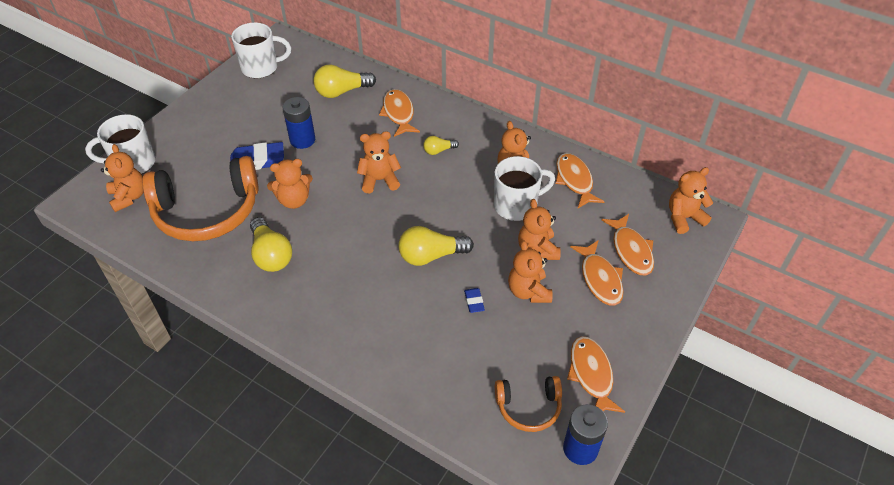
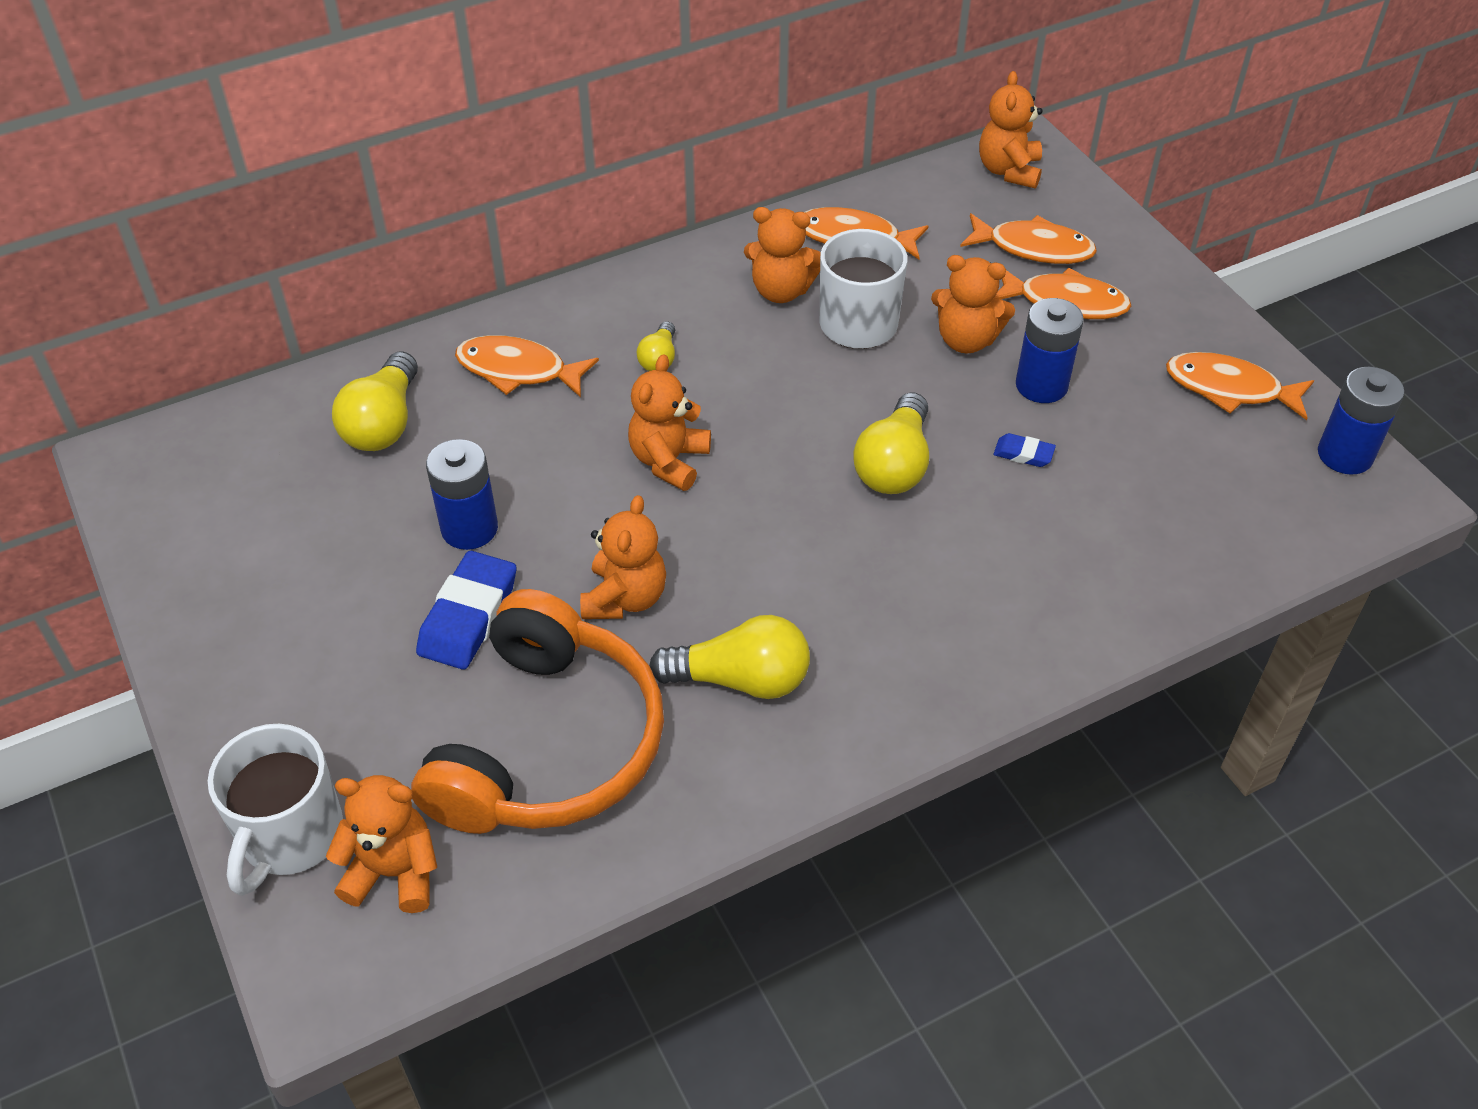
camera: 60 degrees left, 0 degrees up
white mug [231,23,291,78] -> none
orange headphones [495,376,562,432] -> none
orange teddy bear [508,241,553,303] -> blue battery [1016,298,1084,403]

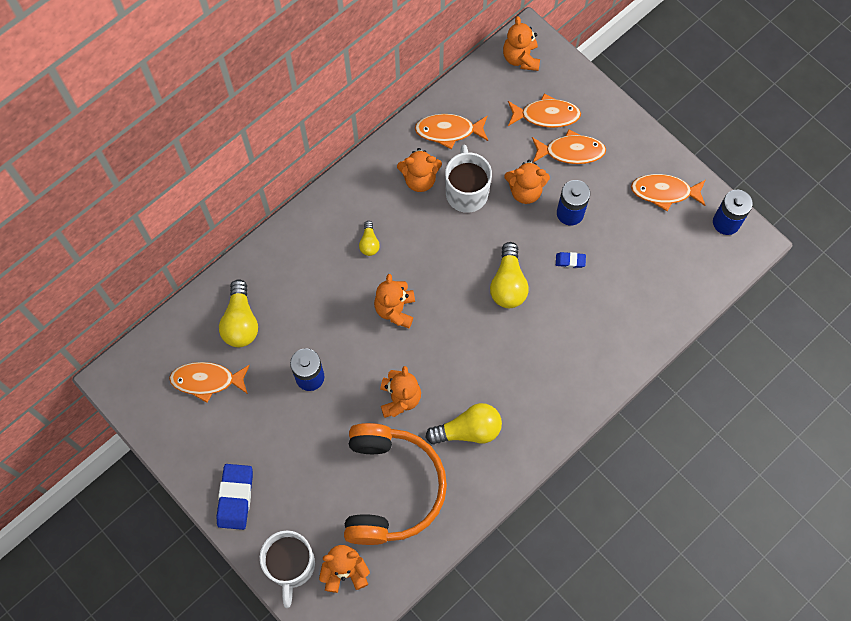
camera: 15 degrees left, 20 degrees up
blue eraser [416,551,516,670] -> blue eraser moved to [217,464,253,530]
orange fish [455,335,599,397] -> orange fish moved to [169,362,250,403]

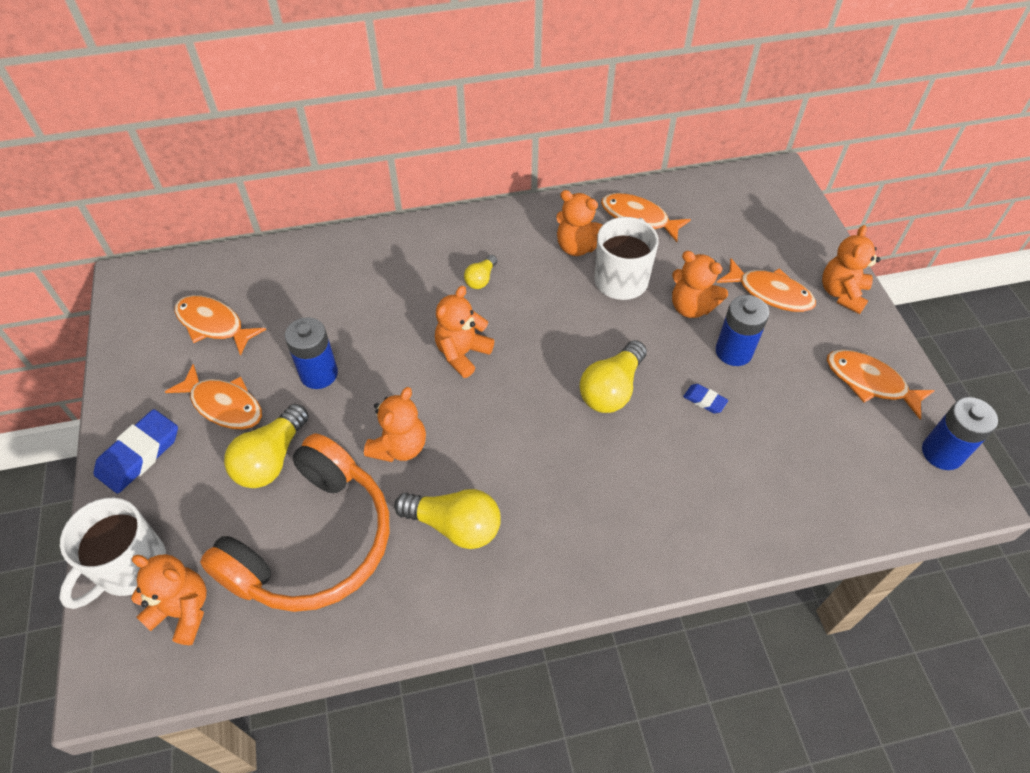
camera: 30 degrees right, 15 degrees down
yellow light bulb [219,279,258,347] -> yellow light bulb moved to [224,404,309,488]
orange teddy bear [503,16,540,71] -> orange teddy bear moved to [822,225,880,314]
orange fish [508,93,581,128] -> orange fish moved to [165,364,262,429]

